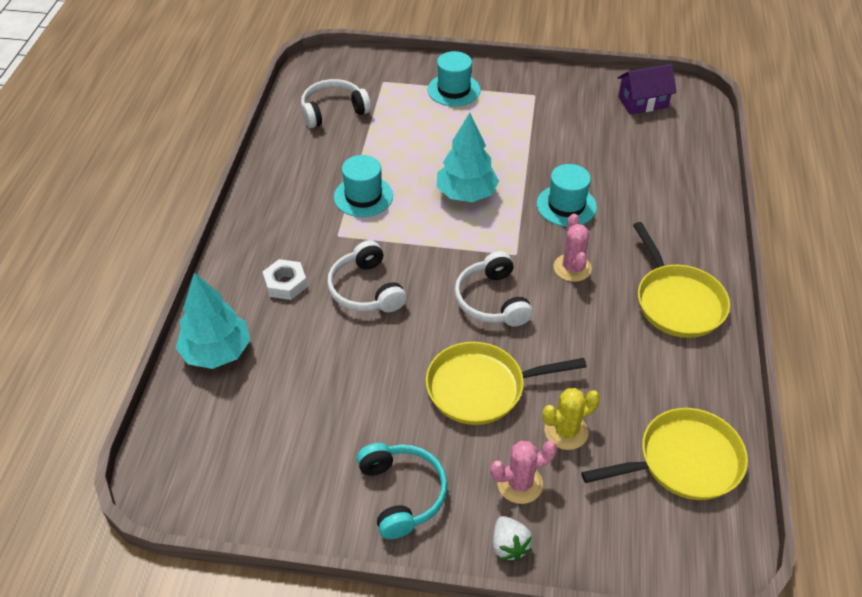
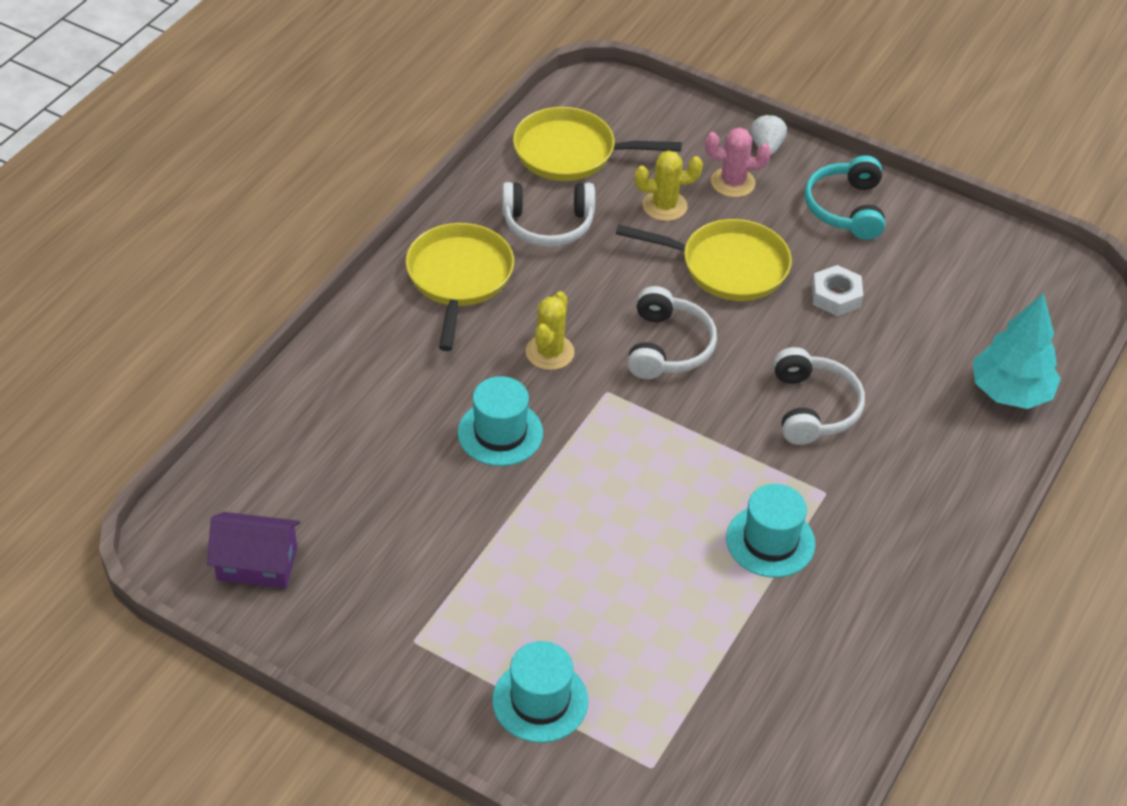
camera: 160 degrees left, 0 degrees up
white nut [263,259,307,300] -> white nut moved to [812,265,863,316]
white headphones [301,79,371,128] -> white headphones moved to [502,182,595,247]
turquoise tree [437,113,499,202] -> none
pink cactus [554,214,592,282] -> yellow cactus [526,291,575,370]

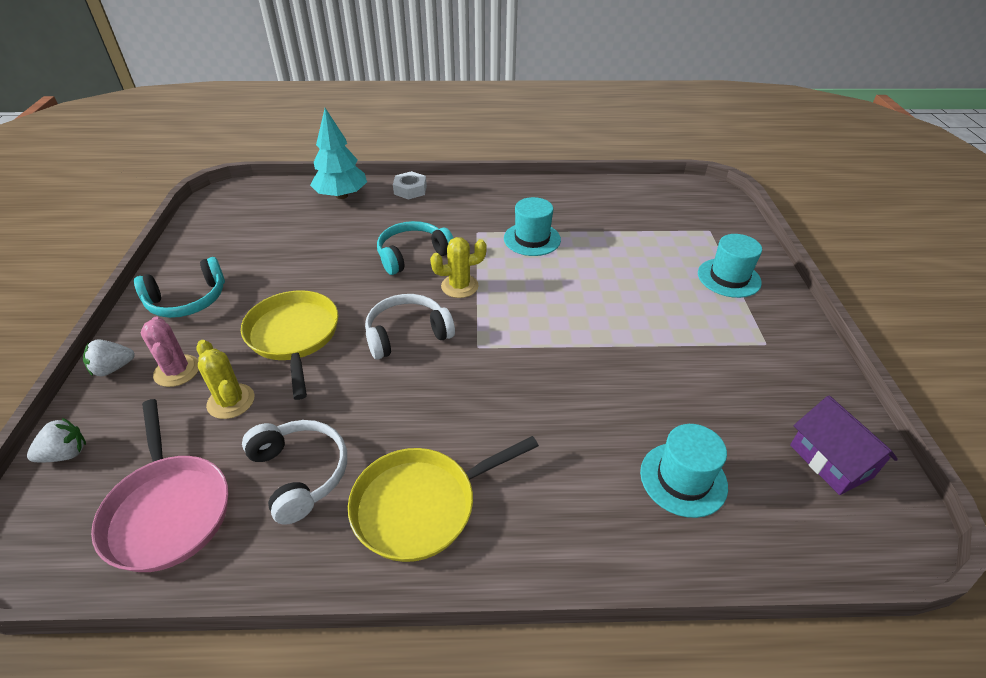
camera: 120 degrees left, 5 degrees down
turquoise hat [458,376,543,466] -> turquoise hat moved to [640,424,728,518]
yellow pan [513,107,682,181] -> pink pan [91,399,228,572]
yellow cactus [526,291,575,370] -> yellow cactus moved to [430,237,487,298]
white headphones [774,347,865,445] -> turquoise headphones [377,221,453,275]
white nut [812,265,863,316] -> white nut moved to [393,171,427,200]
none -> white strawberry [27,418,86,462]

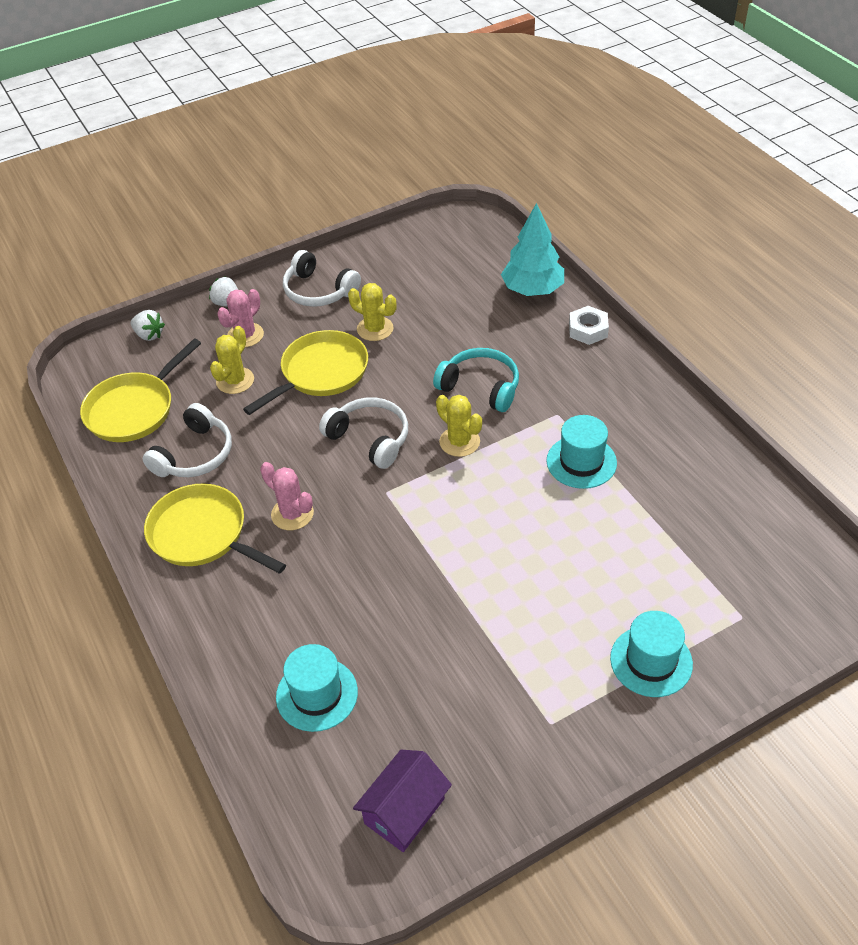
camera: 65 degrees right, 5 degrees up
pink pan [91,399,228,572] -> yellow pan [80,339,201,442]
turquoise headphones [134,257,225,318] -> white headphones [283,250,361,307]
none -> pink cactus [260,462,314,530]
none -> yellow cactus [348,283,397,341]

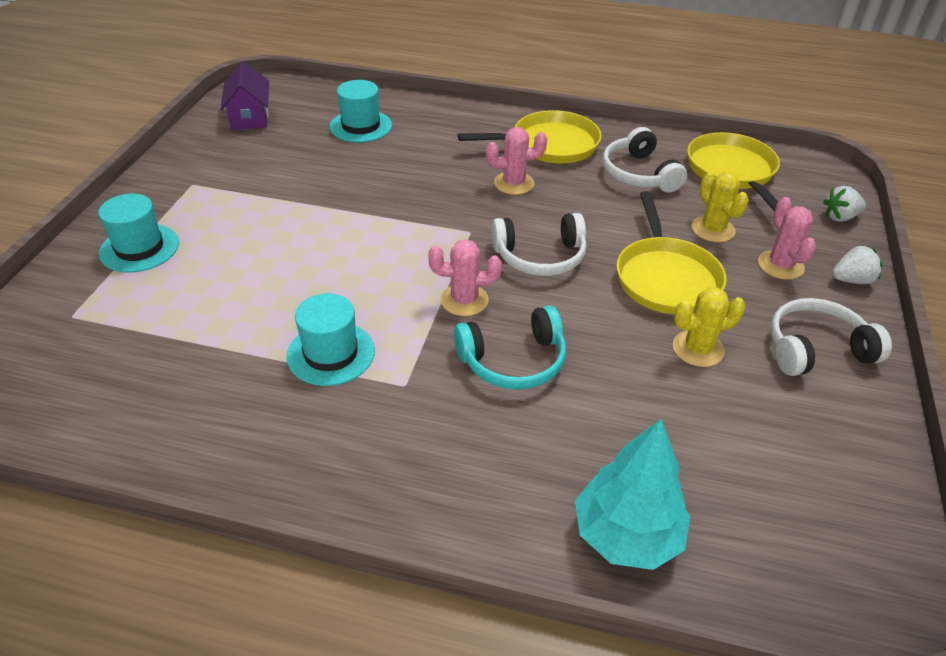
camera: 130 degrees right, 5 degrees down
yellow cactus [436,395,482,457] -> pink cactus [428,239,502,316]
white nut [569,306,609,345] -> none

